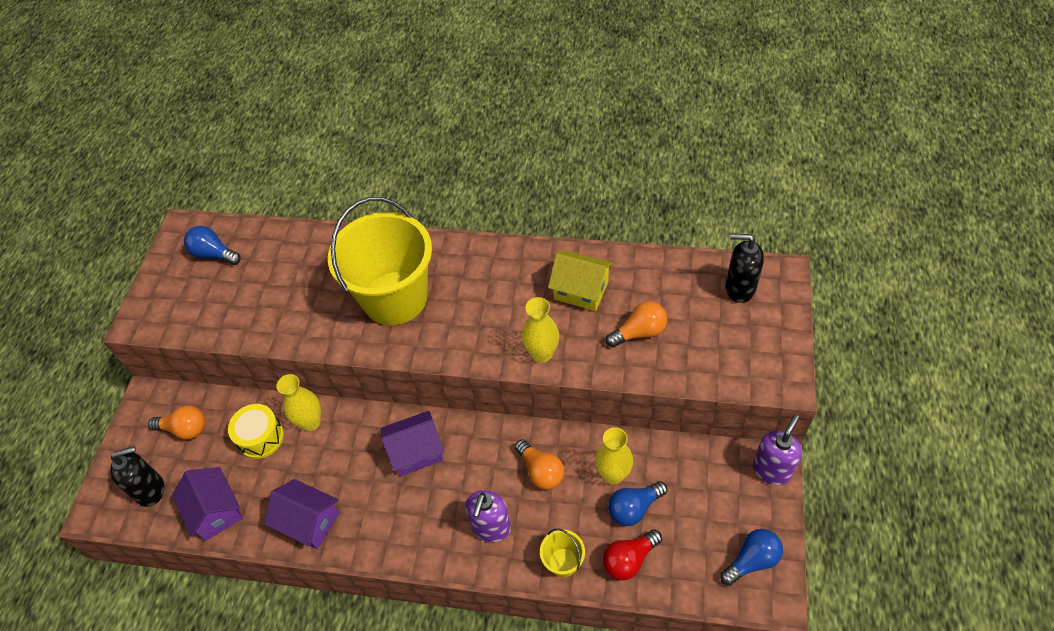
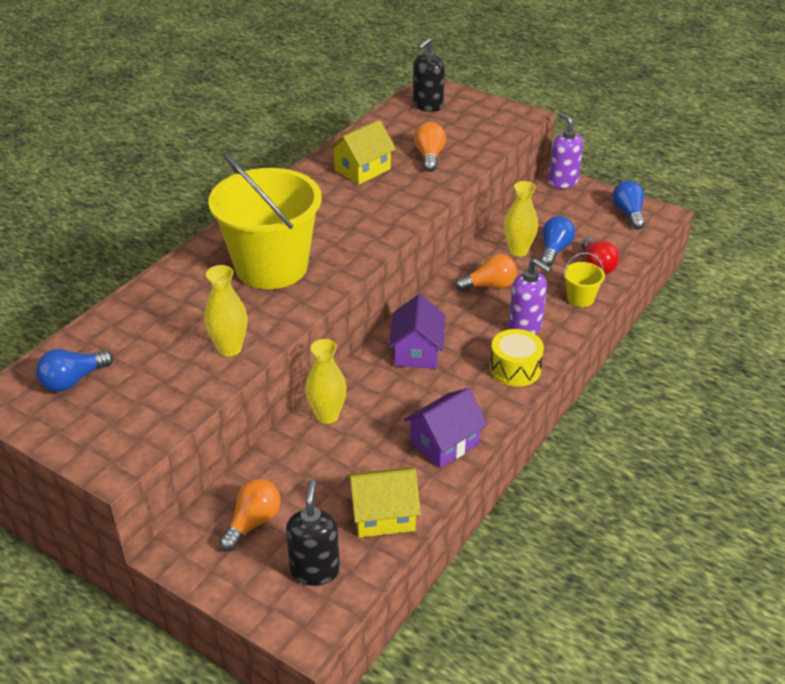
camera: 70 degrees left, 15 degrees down
purple house [172,467,243,541] -> yellow house [347,467,421,538]
yellow drum [228,404,284,459] -> yellow drum moved to [490,329,544,387]
yellow vase [522,297,559,363] -> yellow vase moved to [204,265,247,357]
blue light bulb [608,481,667,526] -> blue light bulb turned 150 degrees counterclockwise [540,216,575,266]

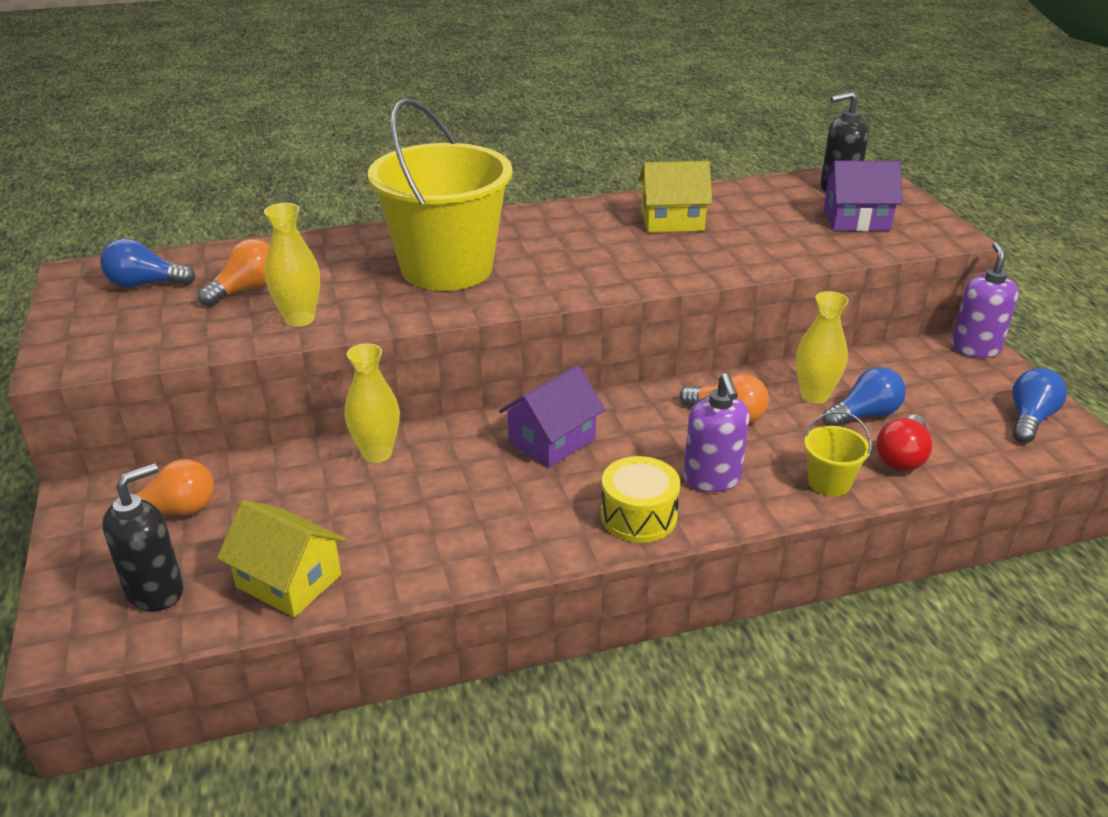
camera: 40 degrees right, 5 degrees down
purple house [404,388,488,468] -> purple house moved to [823,161,903,231]
orange light bulb [414,122,446,172] -> orange light bulb moved to [198,239,270,307]

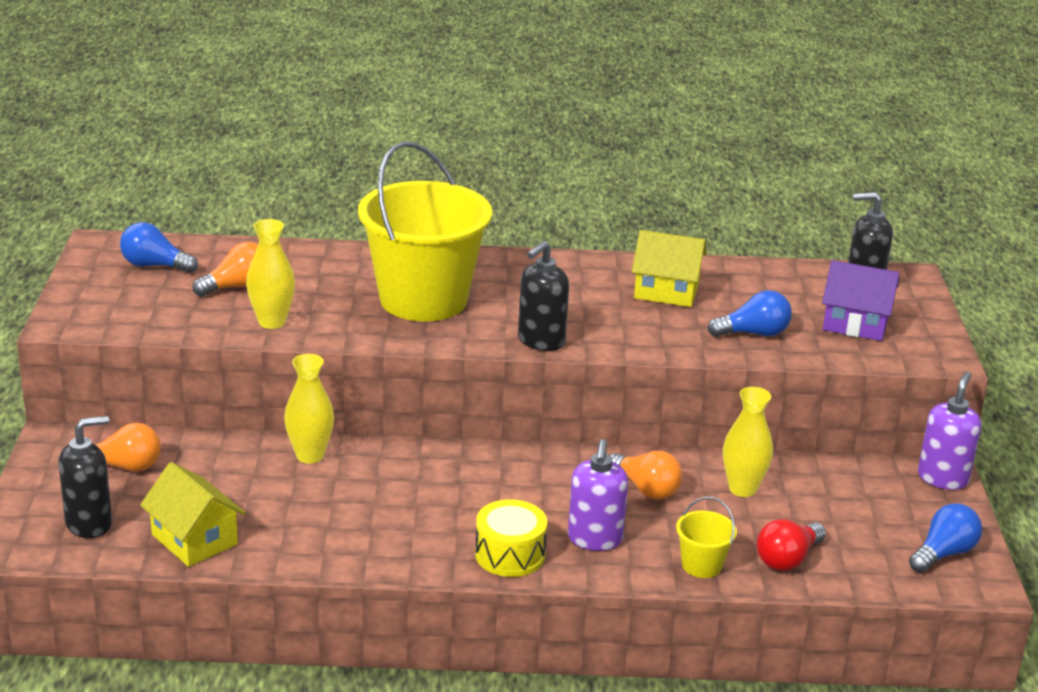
camera: 15 degrees right, 5 degrees down
purple house [499,365,605,468] -> none
blue light bulb [823,367,906,426] -> blue light bulb moved to [707,290,792,337]
none -> black soap dispenser [518,241,569,351]

